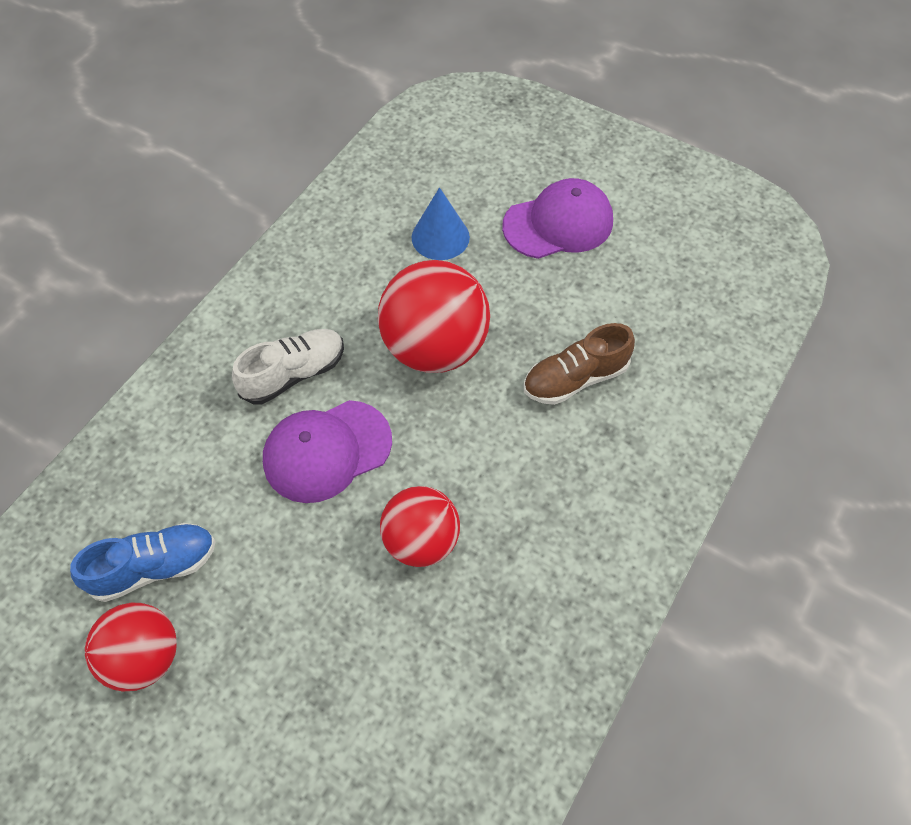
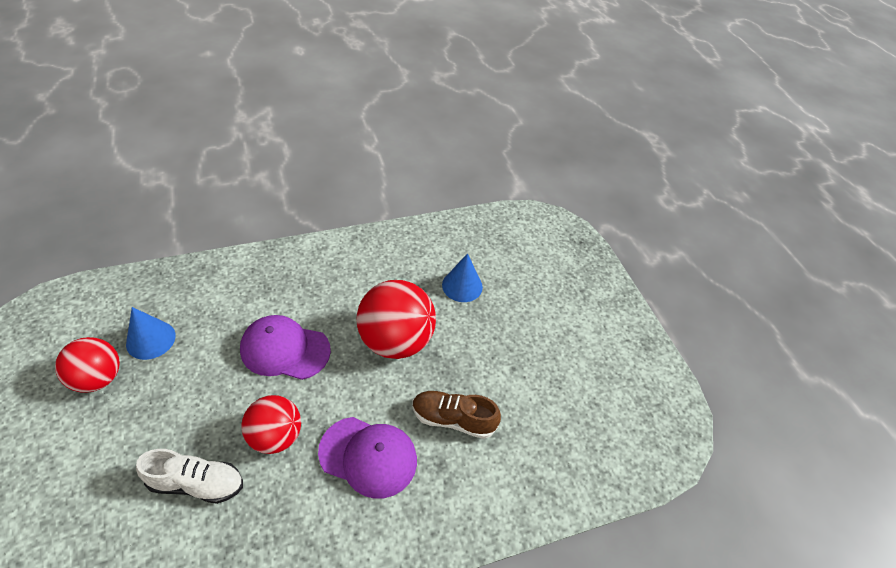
camera: 35 degrees right, 10 degrees down
blue shoe [70,523,216,602] -> blue cone [126,307,176,360]
white shoe [232,329,344,404] -> white shoe moved to [136,449,243,504]
purple cap [502,178,613,259] -> purple cap moved to [318,417,417,499]

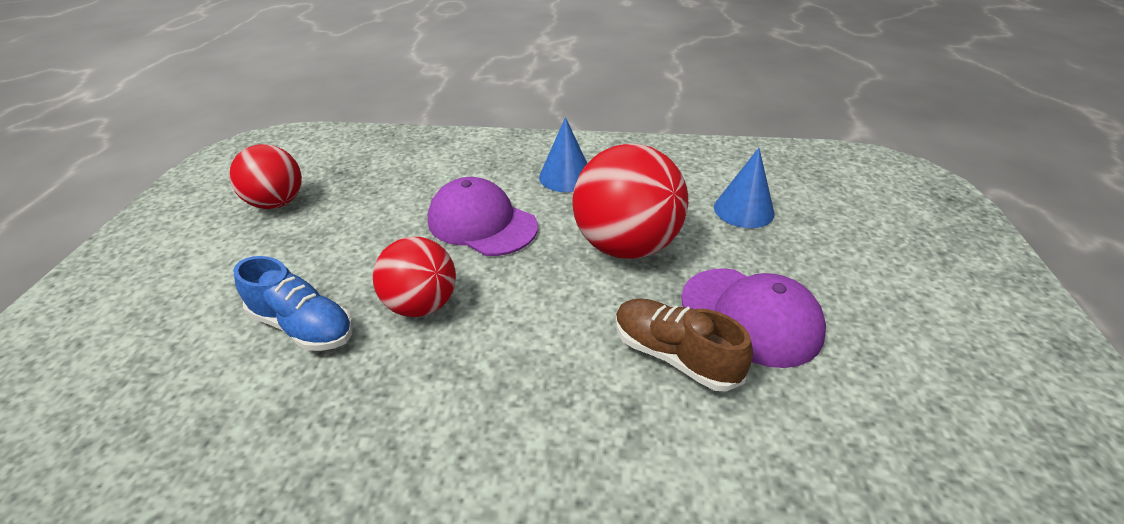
camera: 30 degrees right, 10 degrees down
blue cone [126,307,176,360] -> blue cone moved to [539,117,587,192]
white shoe [136,449,243,504] -> blue shoe [233,256,353,351]
purple cap [318,417,417,499] -> purple cap moved to [681,268,826,368]

